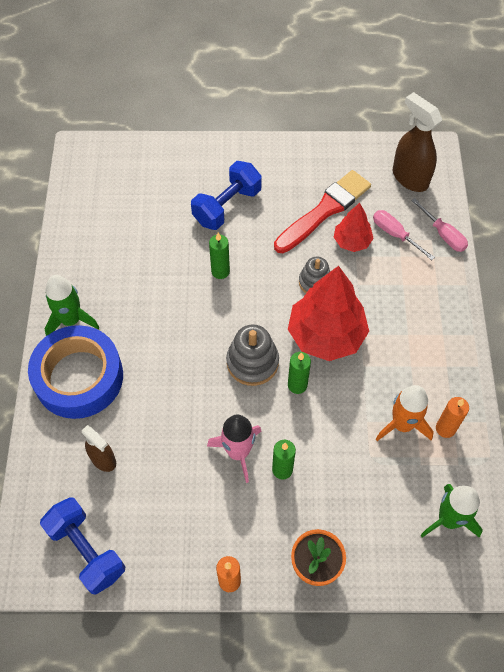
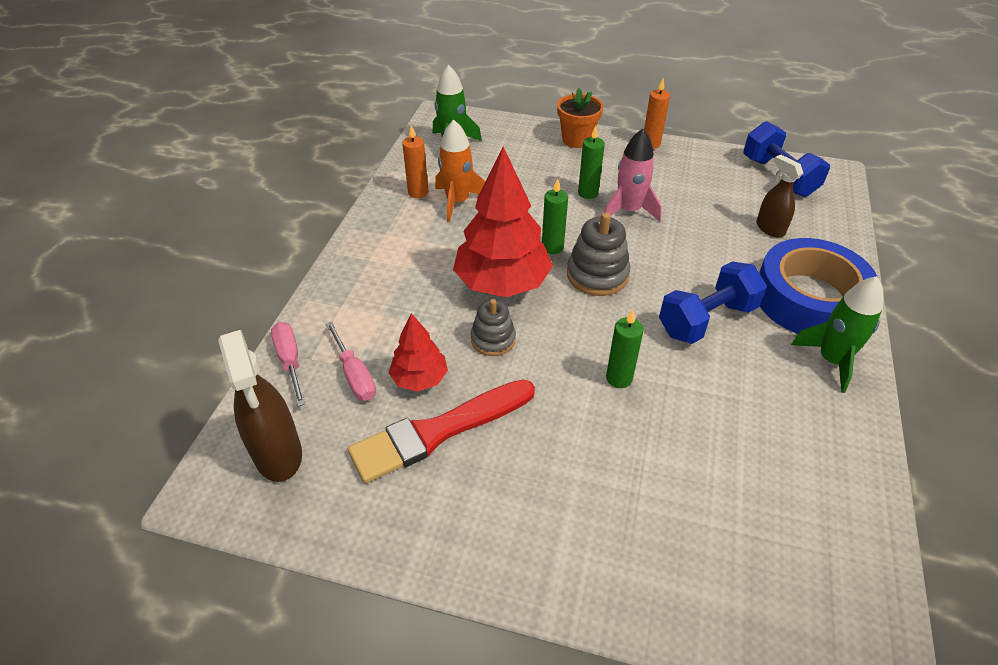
camera: 165 degrees left, 15 degrees down
blue dumbbell [191,161,262,230] -> blue dumbbell moved to [659,261,767,344]

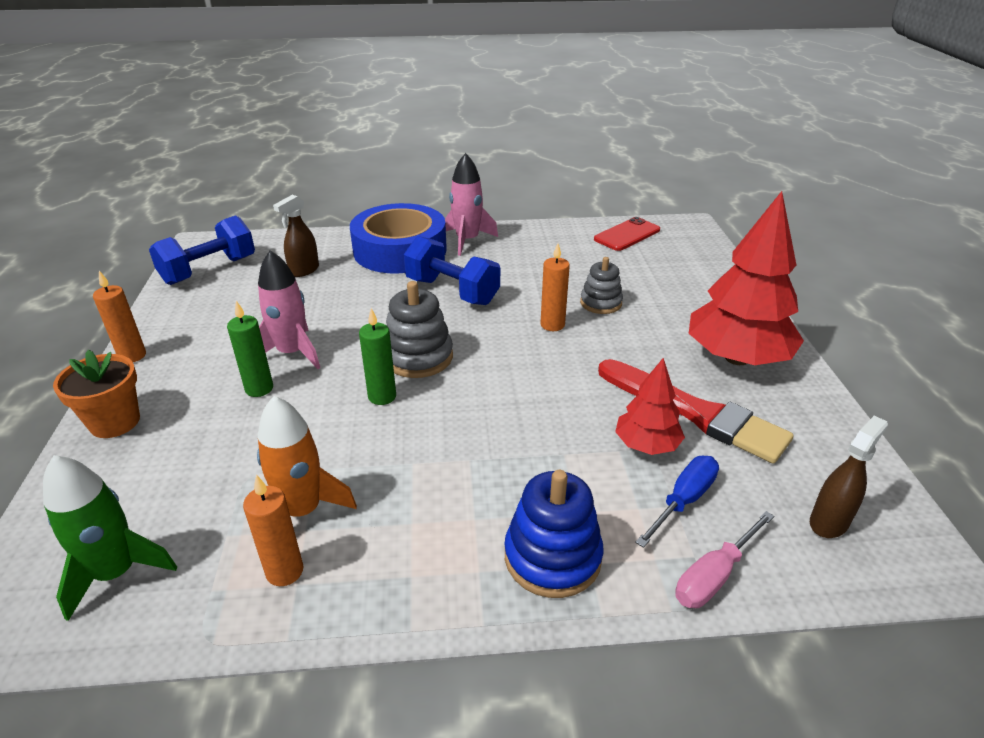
camera: 110 degrees left, 10 degrees down
brown spray bottle [218,330,302,482] -> brown spray bottle [810,416,888,538], size x0.62
pink screwdriver [326,322,376,401] -> blue screwdriver [635,456,719,548]
red tree [453,147,553,297] -> red tree moved to [689,191,804,365]
grey stacking toy [471,299,516,356] -> grey stacking toy moved to [580,257,623,314]
green candle [606,310,644,388] -> orange candle [541,243,570,331]
green rocket [791,276,884,393] -> pink rocket [445,153,498,256]
none -> blue stacking toy [504,470,603,598]
none -> red phone [594,217,660,251]

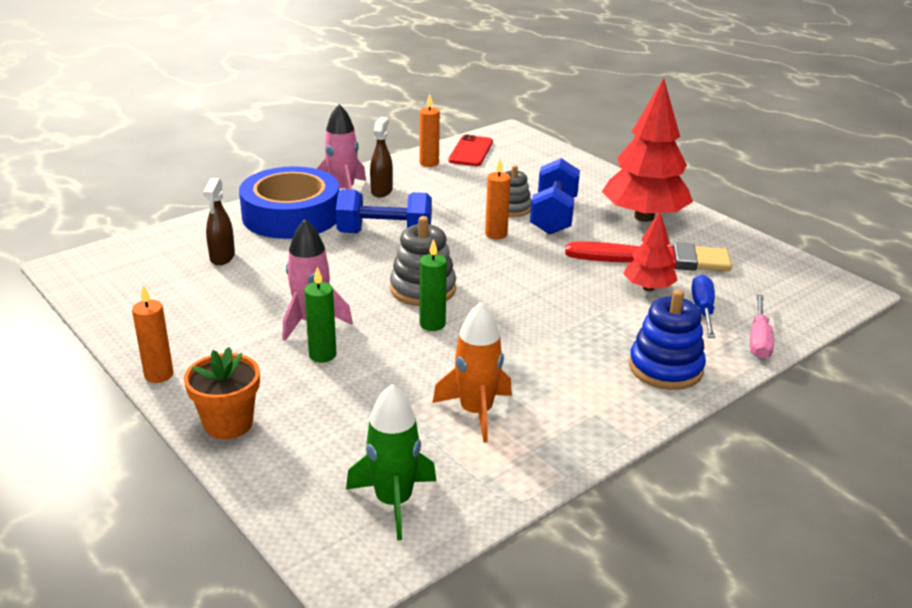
camera: 35 degrees left, 5 degrees down
blue dumbbell [149,215,255,285] -> blue dumbbell moved to [530,158,580,235]
orange candle [243,475,303,586] -> orange candle moved to [420,94,440,167]
brown spray bottle [810,416,888,538] -> brown spray bottle moved to [370,117,393,197]

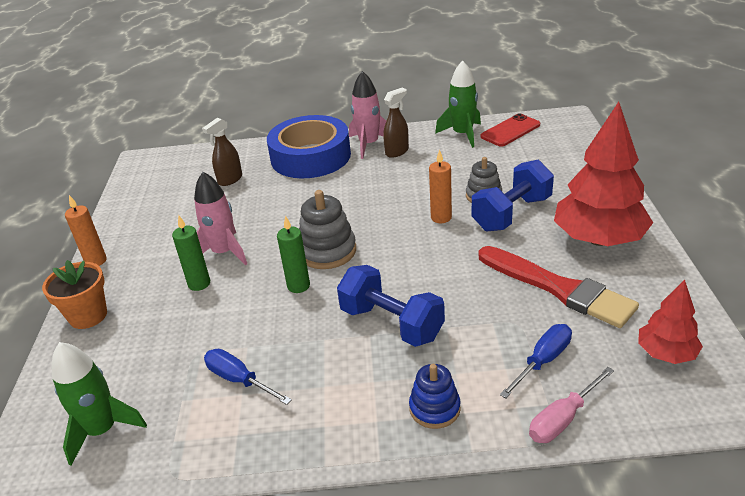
camera: 40 degrees right, 5 degrees up
blue dumbbell [336,189,432,233] -> blue dumbbell moved to [337,265,445,347]
orange candle [420,94,440,167] -> green rocket [435,60,481,148]
orange rocket [432,302,512,443] -> blue screwdriver [204,349,292,405]
red tree [623,211,678,291] -> red tree moved to [638,280,703,364]
blue stacking toy [629,289,706,390] -> blue stacking toy [409,364,461,429], size x0.67

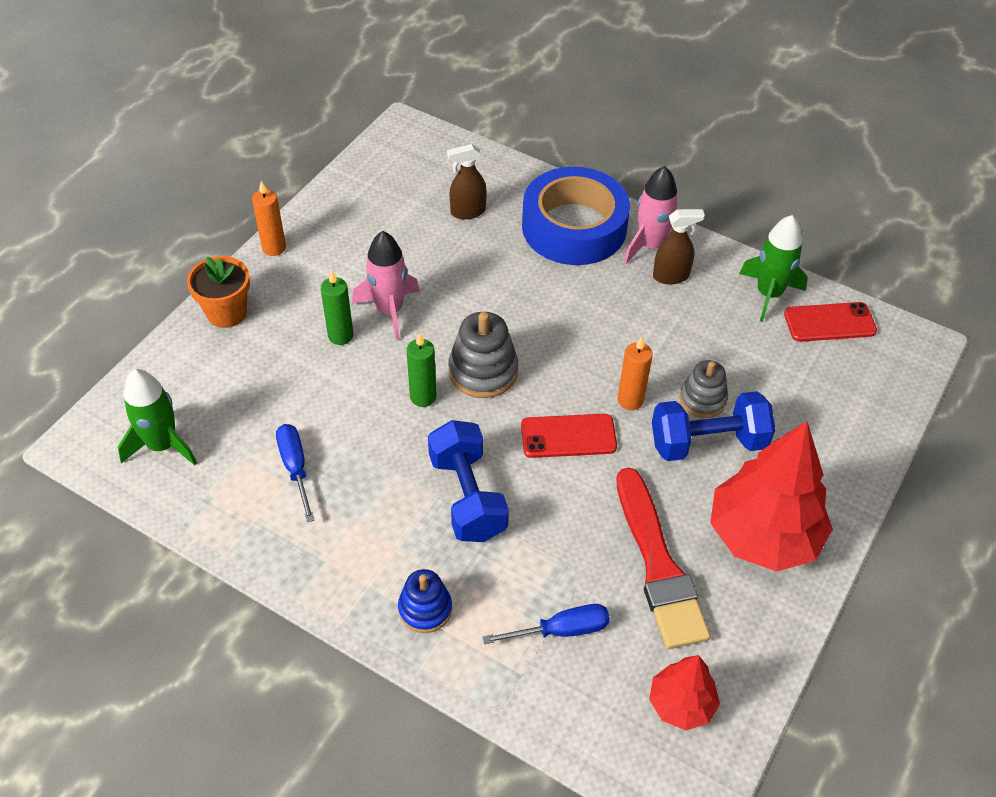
camera: 30 degrees right, 15 degrees up
pink screwdriver [529,367,614,443] -> none
none -> red phone [521,414,617,458]

